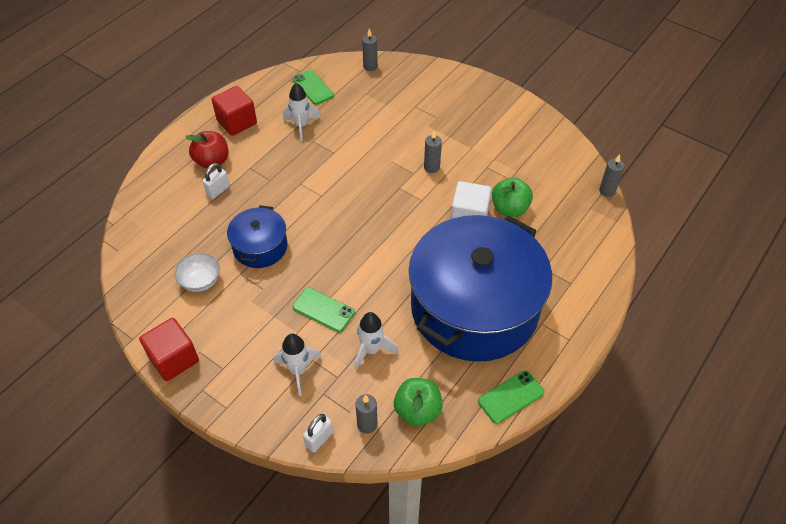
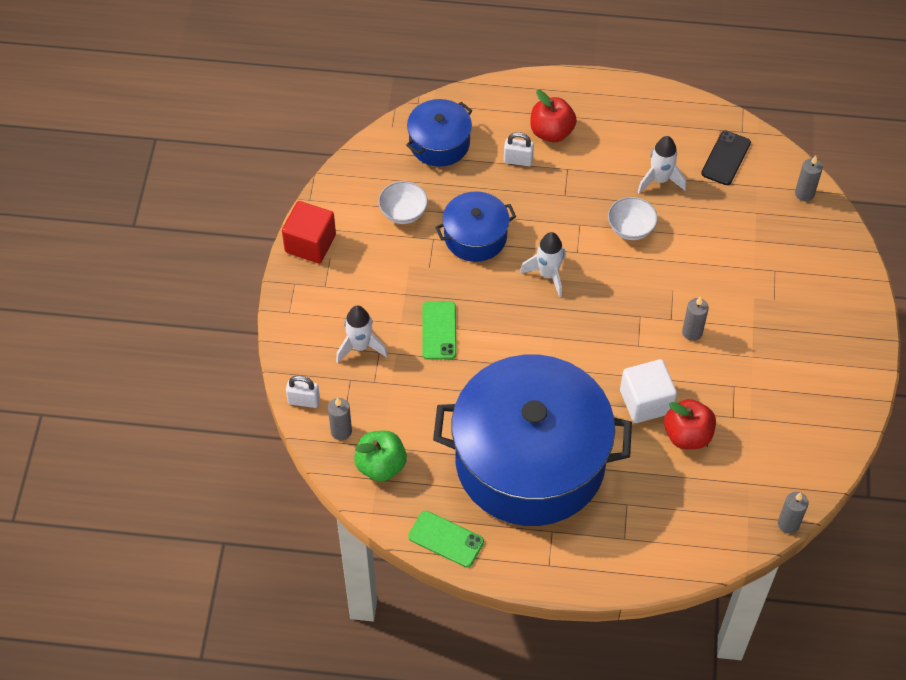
camera: 60 degrees right, 5 degrees up
red cube [211,86,257,136] -> none
green phone [293,70,334,105] -> black phone [701,131,751,185]
white rocket [354,312,399,370] -> white rocket moved to [520,232,565,297]
green apple [492,177,533,217] -> red apple [664,399,716,449]
none -> blue pot [406,99,472,167]
none -> white bowl [608,197,658,240]

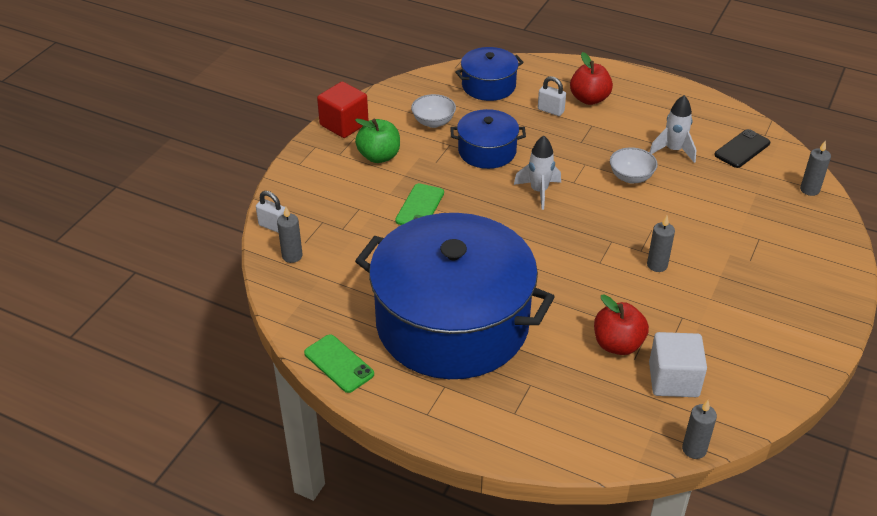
camera: 20 degrees right, 15 degrees down
white rocket [336,306,388,363] -> none
green apple [354,431,407,482] -> green apple moved to [355,119,400,163]
white cube [620,359,677,423] -> white cube moved to [649,332,707,397]

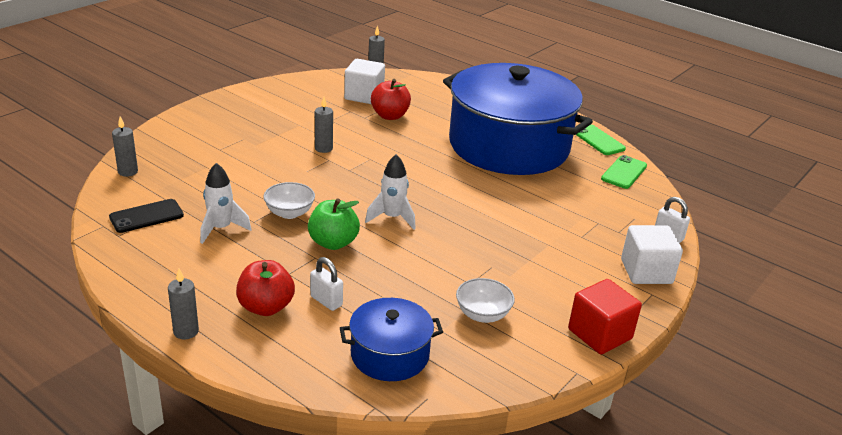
camera: 170 degrees left, 10 degrees down
grey candle [277,207,303,263] -> grey candle moved to [168,269,199,339]
green apple [355,119,400,163] -> green apple moved to [308,198,360,250]
green phone [395,183,444,225] -> green phone moved to [601,155,647,189]
blue pot [451,109,526,169] -> none
none -> white cube [621,225,683,284]

